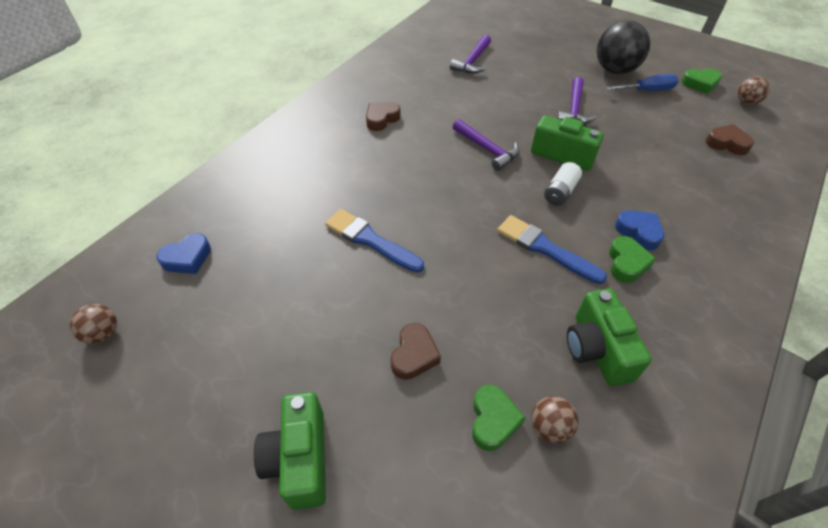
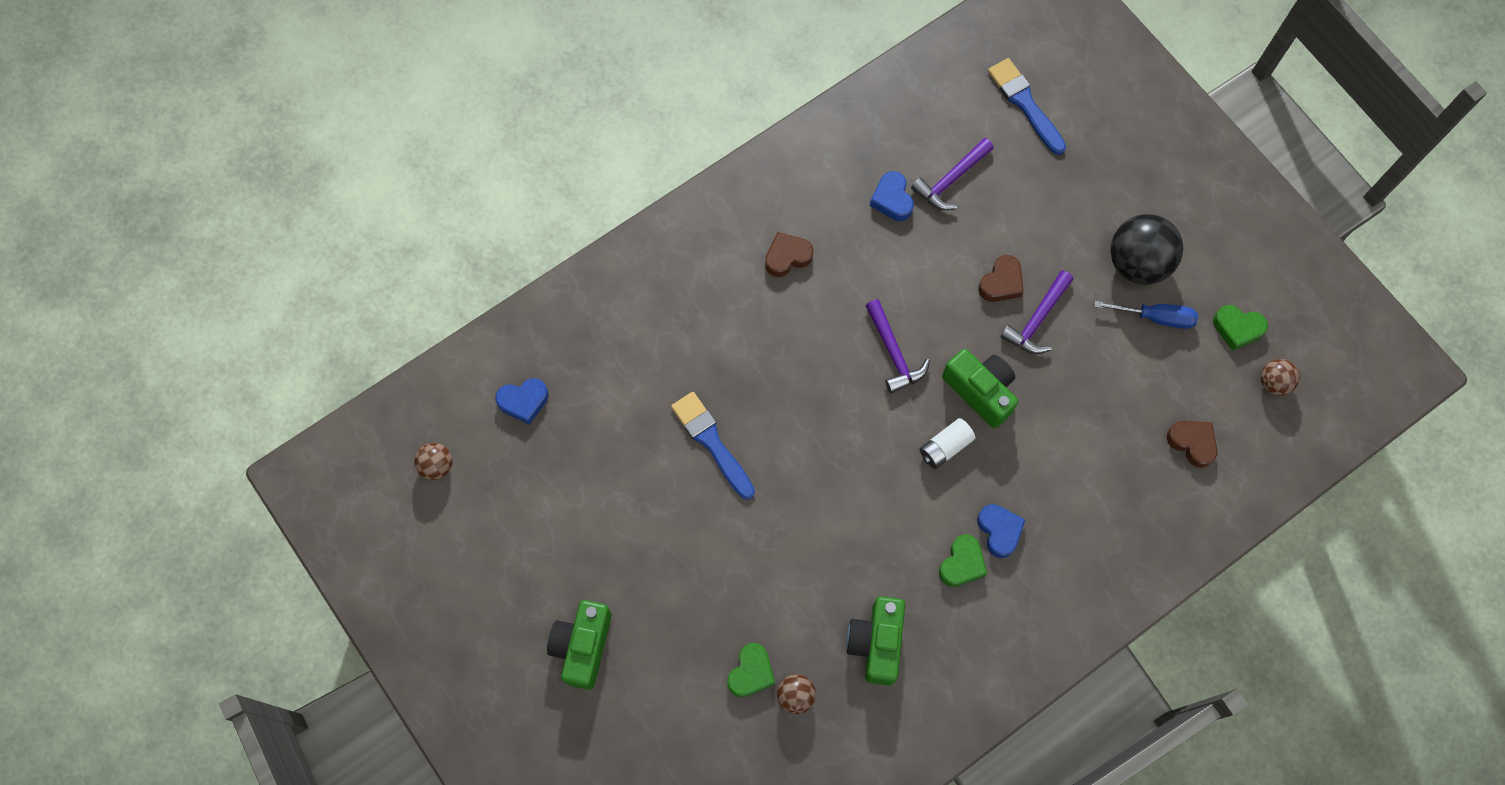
camera: 20 degrees right, 20 degrees up
brown heart [390,323,441,380] -> brown heart moved to [978,255,1024,302]
blue brush [497,215,607,284] -> blue brush moved to [988,58,1066,155]
none -> blue heart [870,171,914,221]

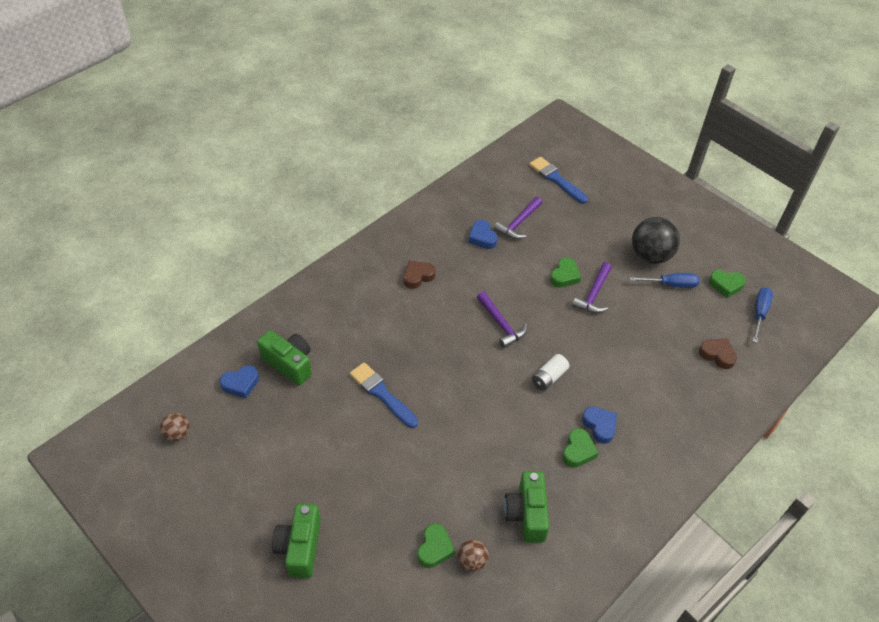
camera: 10 degrees left, 20 degrees down
green camera [942,349,1018,428] -> green camera moved to [257,330,312,386]
brown heart [978,255,1024,302] -> green heart [550,258,581,288]
brown ball [1261,359,1300,396] -> blue screwdriver [752,287,773,343]

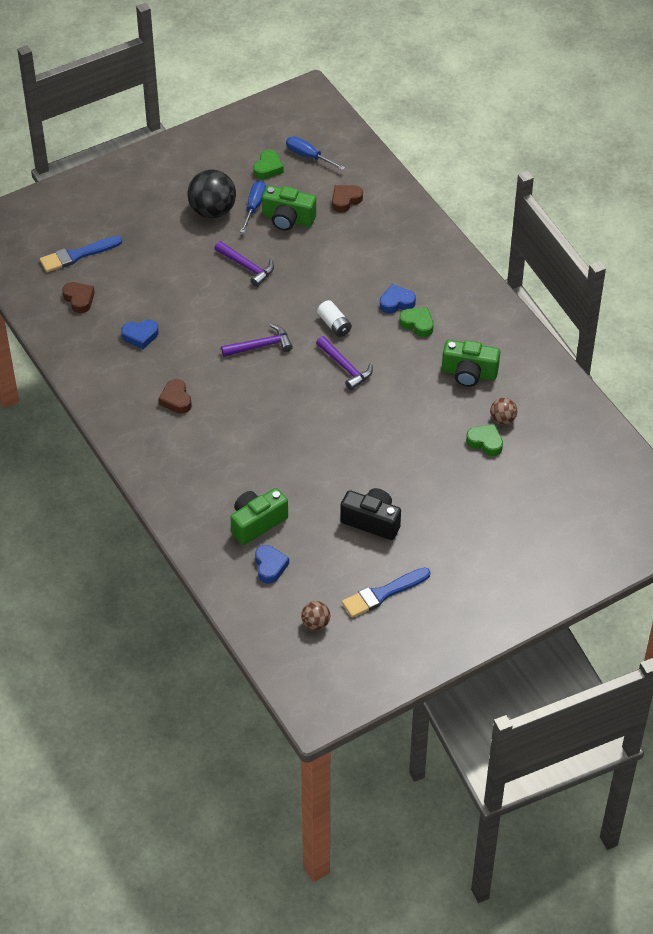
camera: 75 degrees left, 0 degrees up
green camera [272,503,321,578] -> green camera moved to [262,185,316,231]
blue brush [350,362,418,428] -> blue brush moved to [342,567,431,618]
purple hammer [494,197,542,239] -> purple hammer moved to [316,336,373,390]
green heart [550,258,581,288] -> none
none -> brown heart [62,282,95,313]
none -> black camera [340,488,401,540]

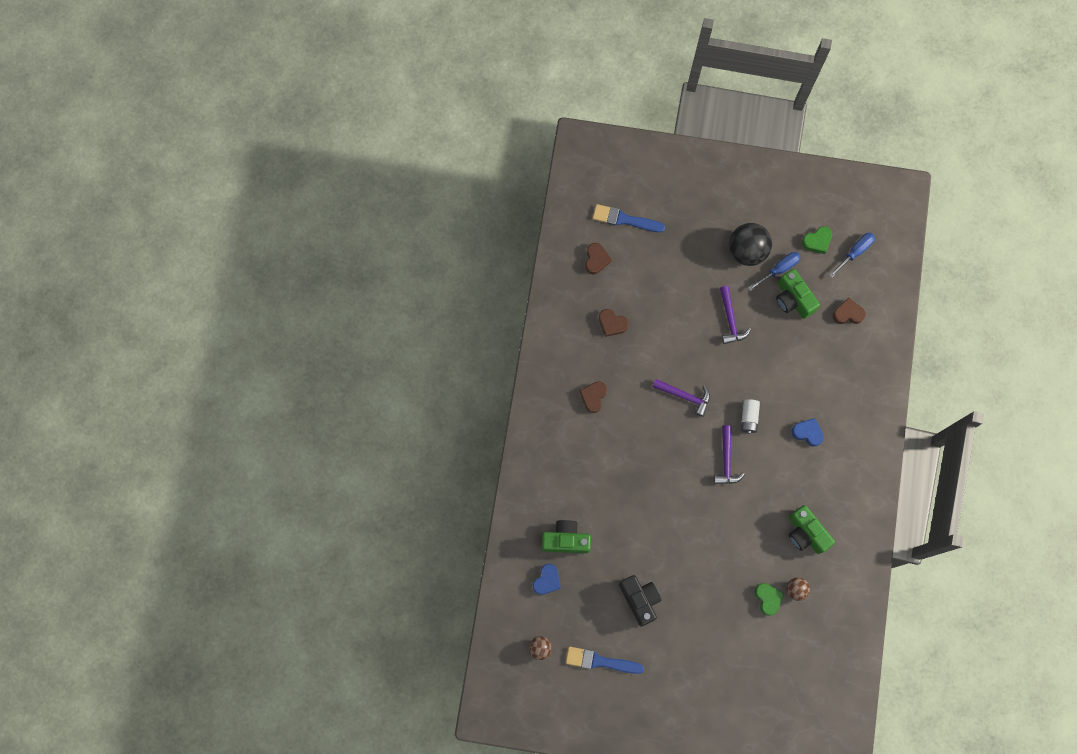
camera: 40 degrees right, 25 degrees up
blue heart [121,320,159,349] -> brown heart [599,309,629,337]
blue screwdriver [286,136,345,170] -> blue screwdriver turned 60 degrees clockwise [829,233,875,278]
green heart [399,307,434,337] -> none

